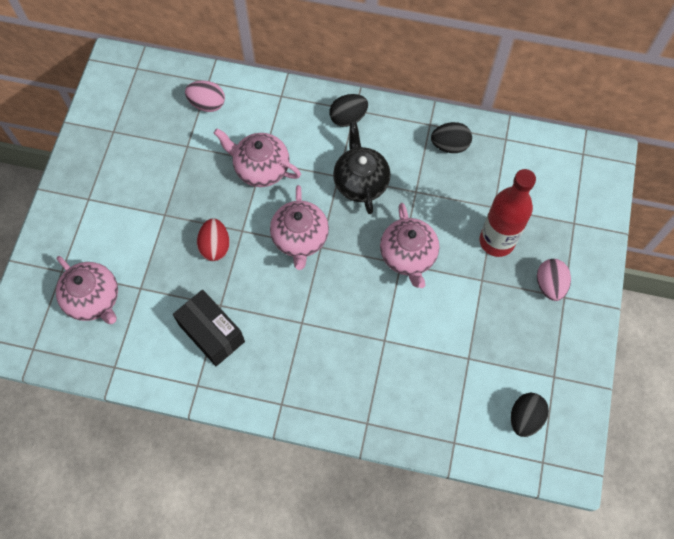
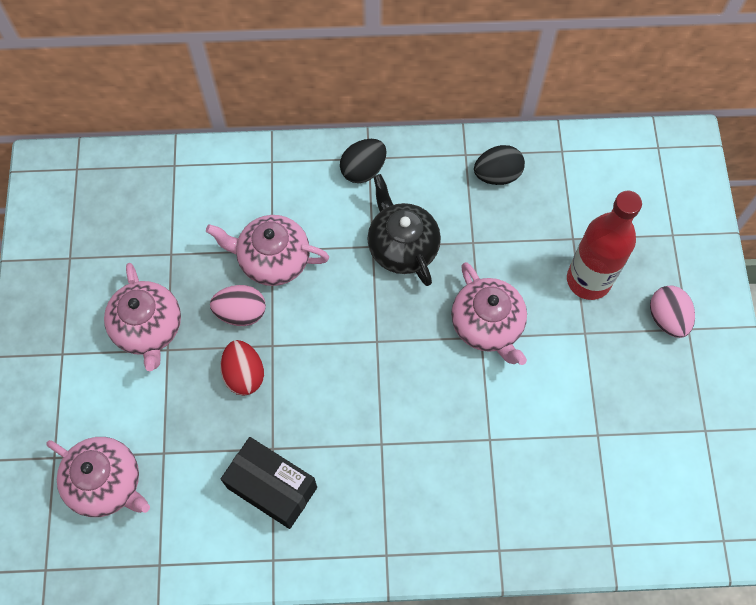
camera: 15 degrees left, 0 degrees up
pink egg [185,80,225,112] -> pink egg moved to [210,285,266,326]
pink teapot [270,185,329,270] -> pink teapot moved to [104,263,181,371]
black egg [511,393,549,437] -> none

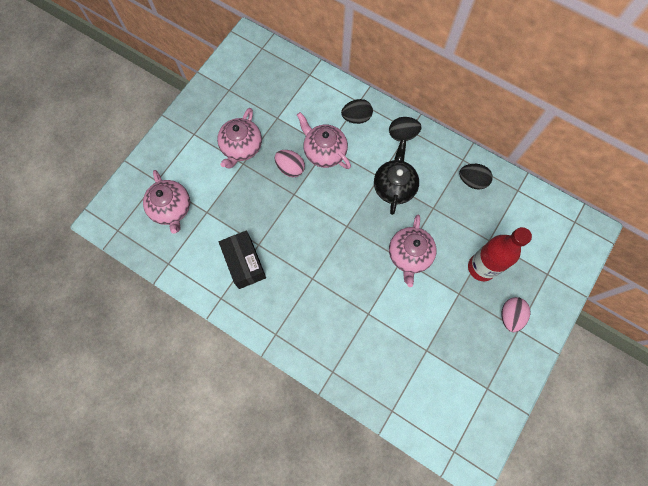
camera: 35 degrees right, 5 degrees up
red egg [220,340,264,396] -> none
none -> black egg [341,99,373,124]

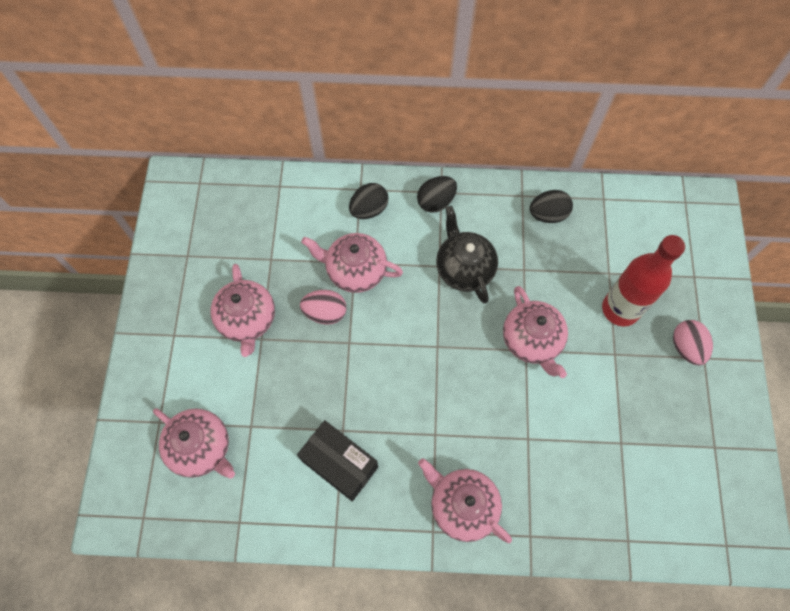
camera: 30 degrees left, 5 degrees down
none -> pink teapot [418,458,512,543]

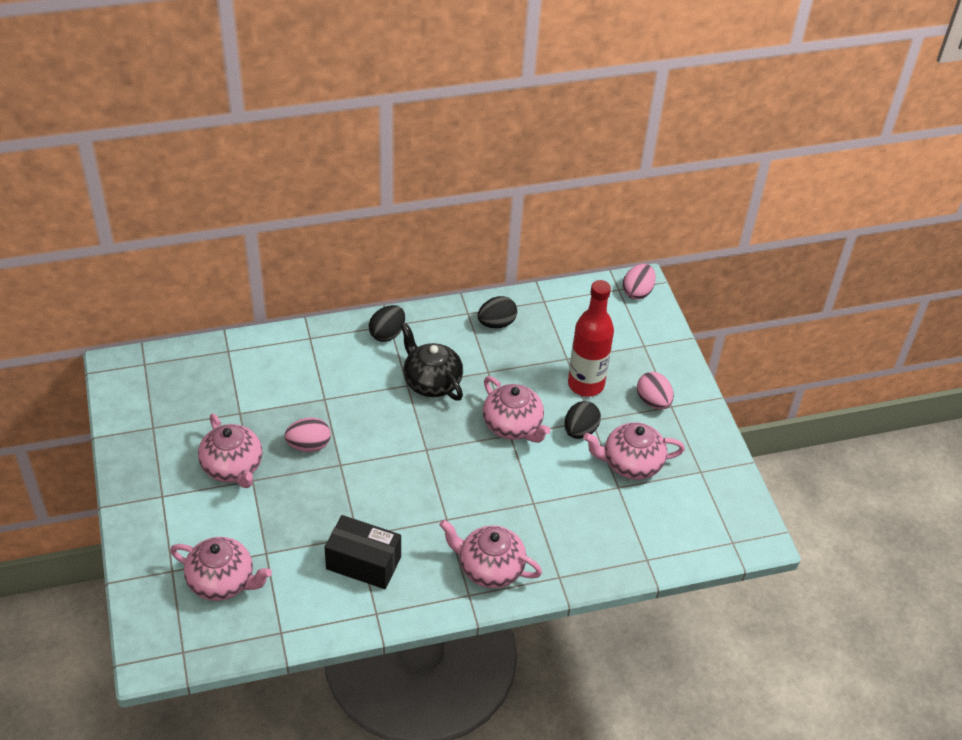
camera: 20 degrees left, 20 degrees down
pink teapot [301,233,403,293] -> pink teapot moved to [583,422,685,480]
black egg [349,183,388,219] -> black egg moved to [564,401,601,439]
none -> pink egg [623,264,656,300]

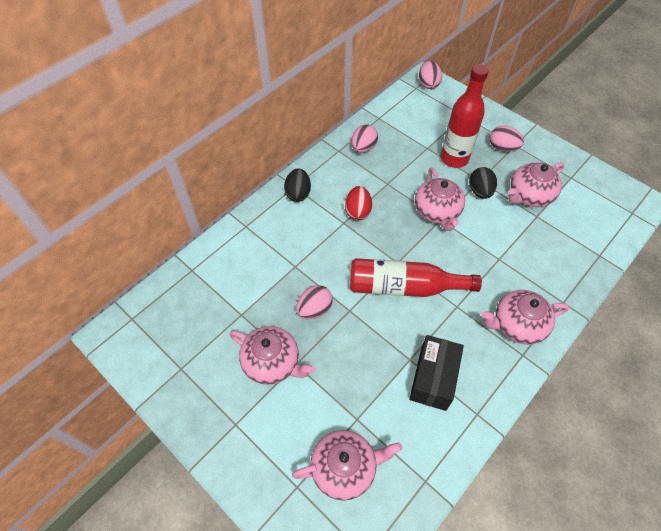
camera: 30 degrees left, 10 degrees up
black box [324,515,401,589] -> black box turned 60 degrees counterclockwise [409,335,464,411]
black teapot [401,323,463,401] -> red egg [345,186,372,220]
black egg [478,296,517,328] -> pink egg [351,124,378,153]
pink teapot [483,376,550,443] -> pink teapot turned 60 degrees clockwise [415,168,465,231]
none -> red bottle [350,258,482,297]

